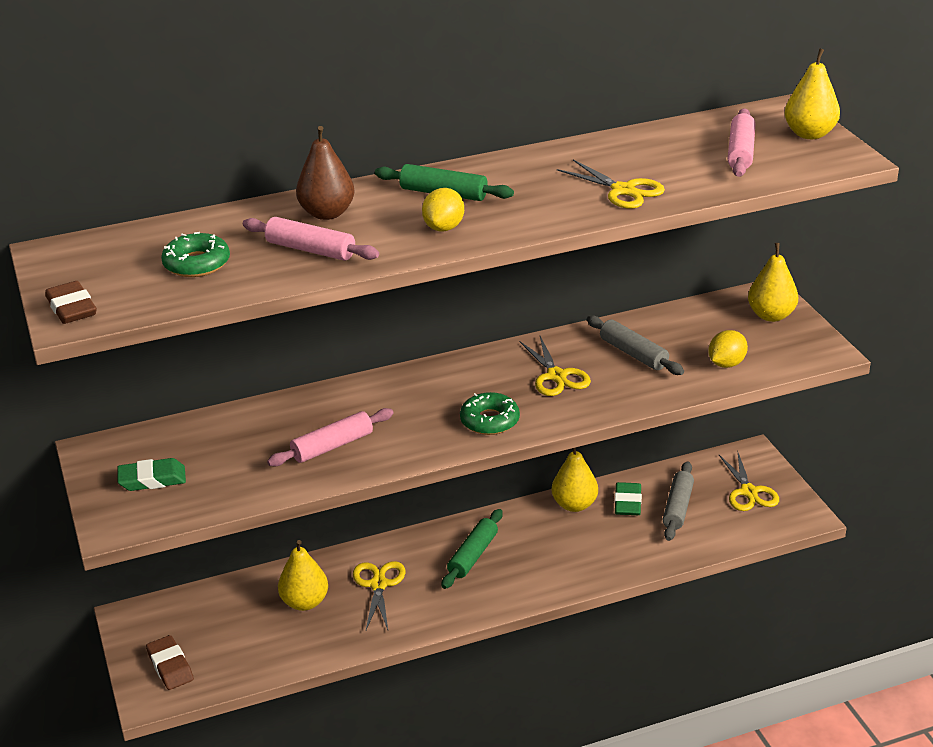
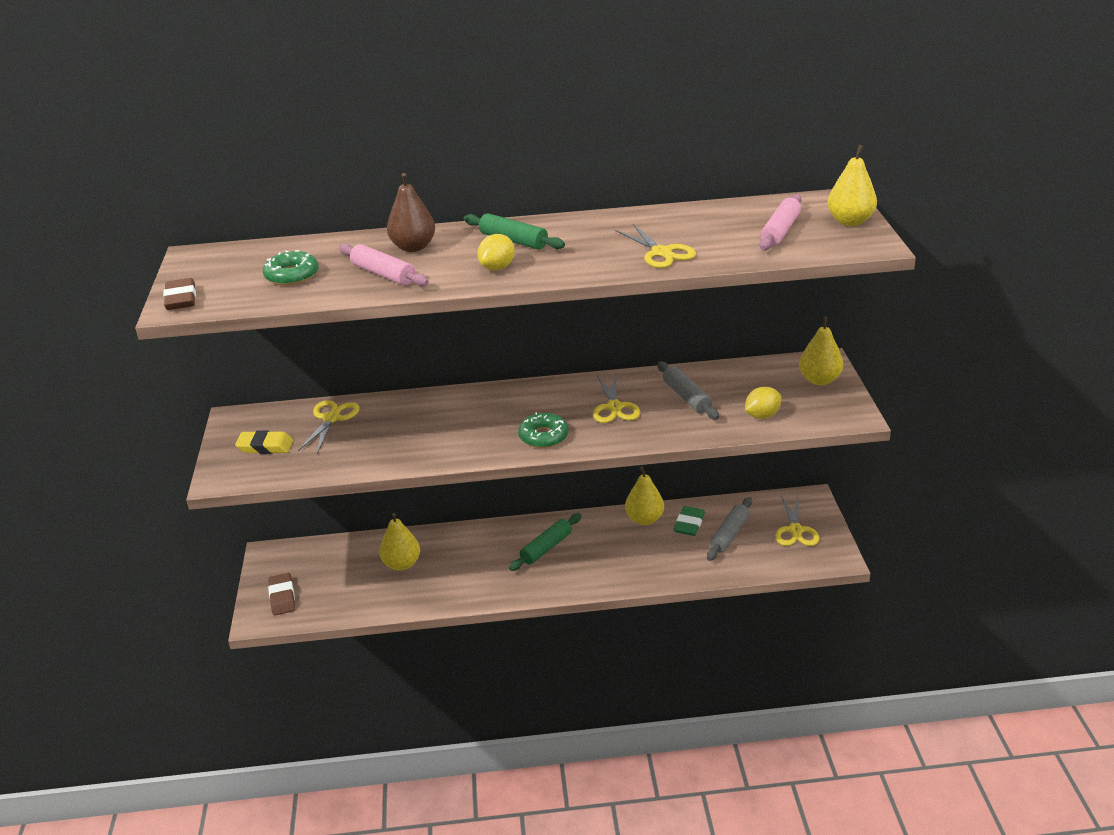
camera: 15 degrees right, 0 degrees up
green eraser [117,458,186,491] -> yellow eraser [235,430,293,454]
pink rolling pin [267,408,394,466] -> none
yellow scissors [353,561,405,630] -> yellow scissors moved to [298,400,359,453]

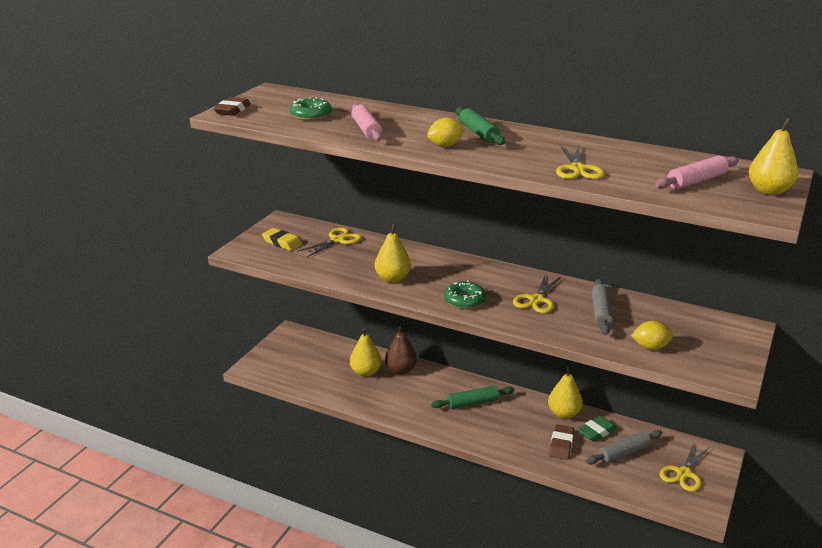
camera: 30 degrees right, 5 degrees down
brown eraser [268,573,295,615] -> brown eraser moved to [549,424,574,460]
brown pear [387,173,435,252] -> brown pear moved to [385,326,417,374]
yellow pear [799,316,843,385] -> yellow pear moved to [375,224,411,283]

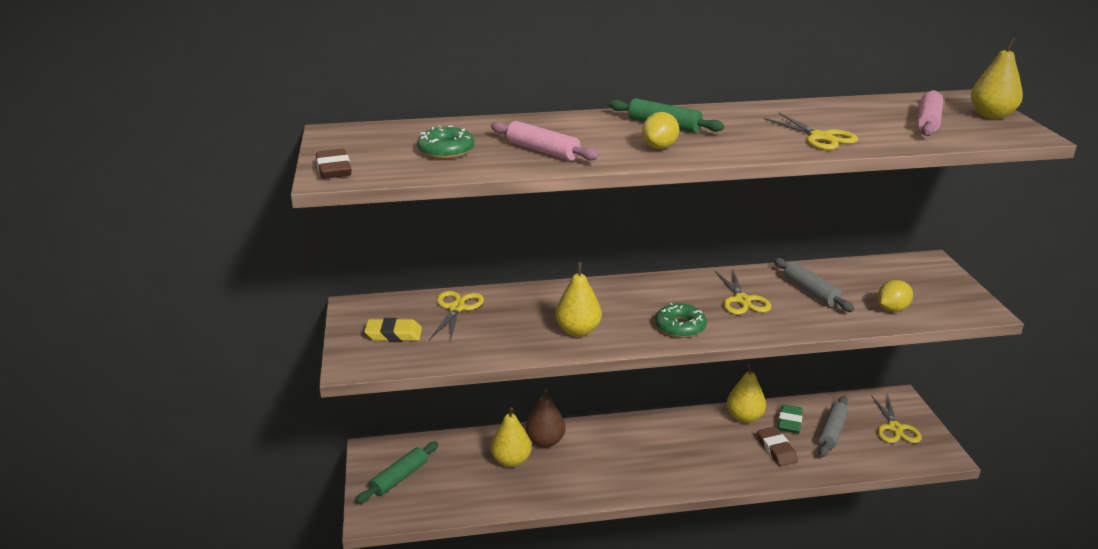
camera: 35 degrees left, 0 degrees up
green rolling pin [431,386,514,409] -> green rolling pin moved to [356,441,439,503]

